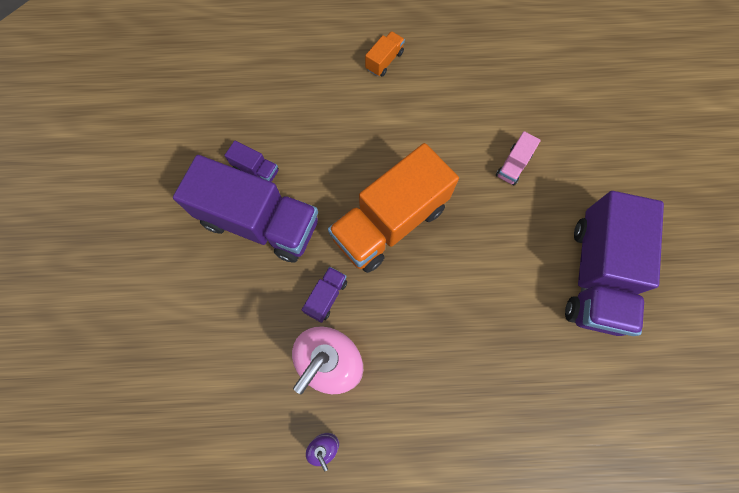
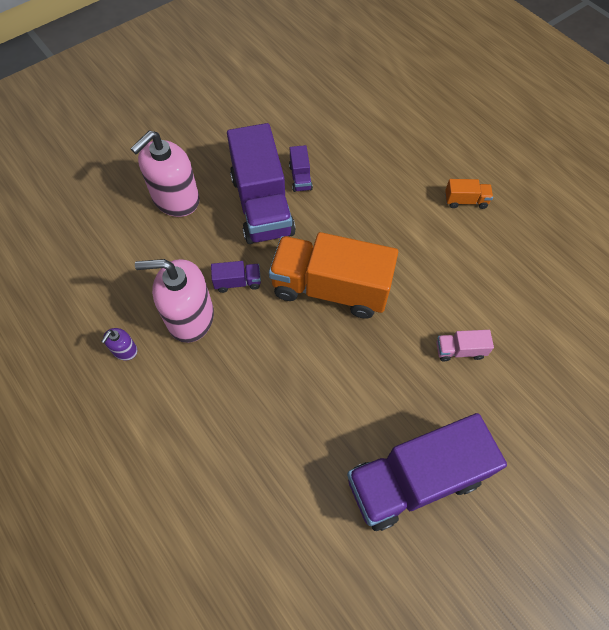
camera: 55 degrees right, 10 degrees down
none -> pink soap dispenser [131,131,200,217]

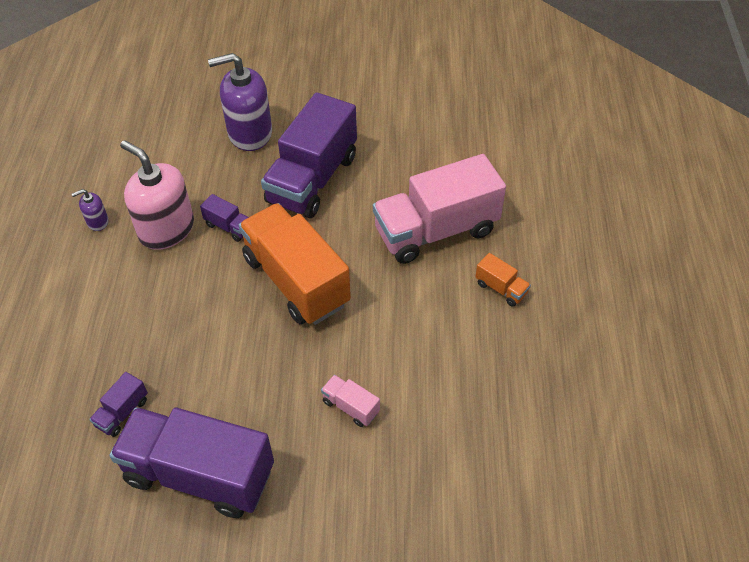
camera: 40 degrees right, 10 degrees down
pink soap dispenser [131,131,200,217] -> purple soap dispenser [208,53,272,151]
purple truck [289,145,313,192] -> purple truck moved to [89,372,148,437]
none -> pink truck [373,154,506,264]

